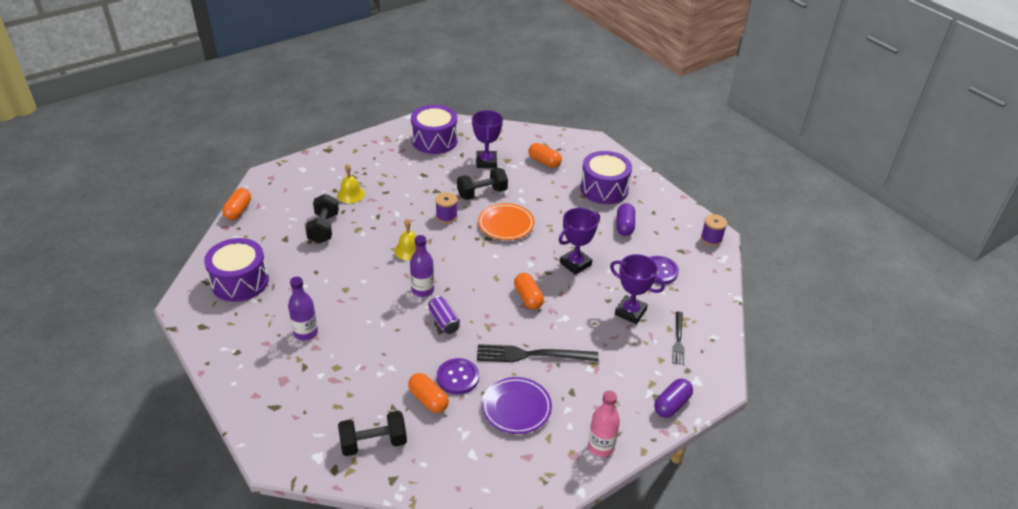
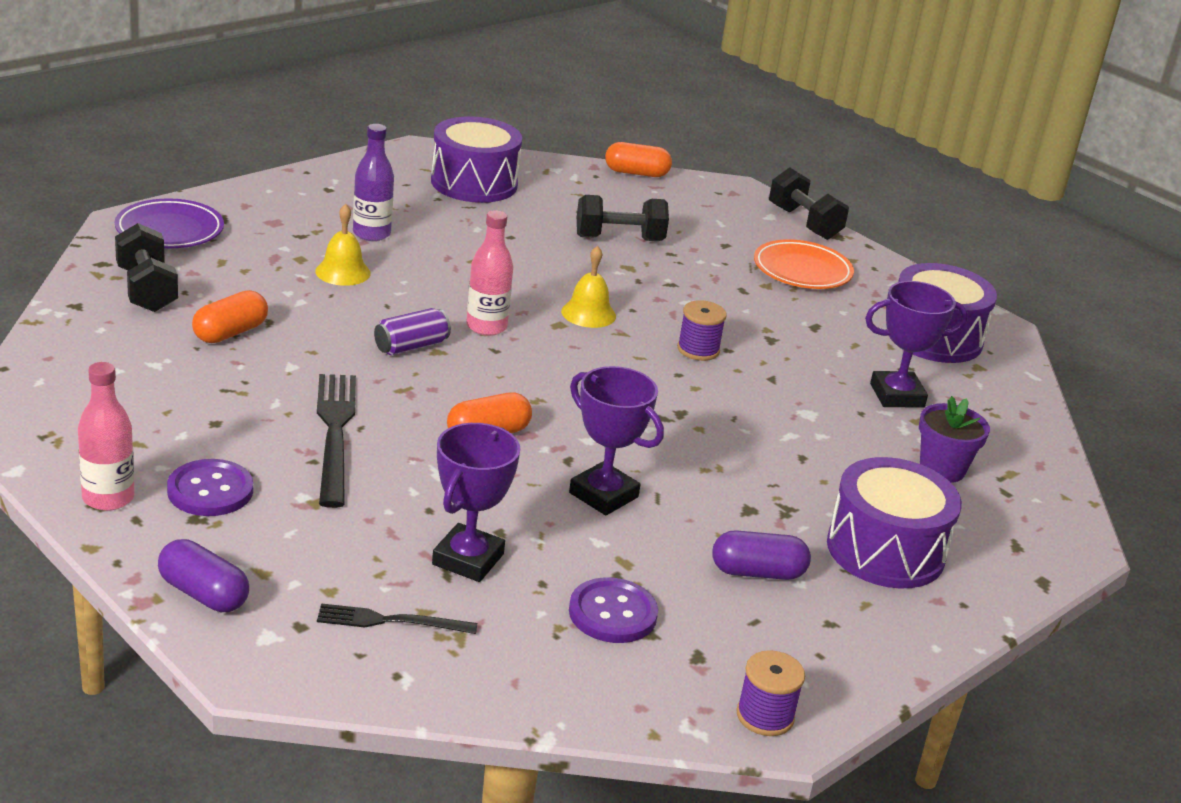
camera: 80 degrees right, 10 degrees down
yellow bell [337,164,365,203] -> yellow bell moved to [315,204,371,286]
purple bottle [410,235,434,297] -> pink bottle [466,210,513,336]
purple button [437,358,479,394] -> purple button moved to [167,459,253,516]
black dumbbell [457,168,508,200] -> black dumbbell moved to [769,167,849,240]
orange plate [478,203,534,240] -> orange plate moved to [754,239,854,289]
purple plate [482,377,552,434] -> purple plate moved to [115,198,224,248]
orange capsule [528,143,562,168] -> purple flower pot [919,396,990,483]

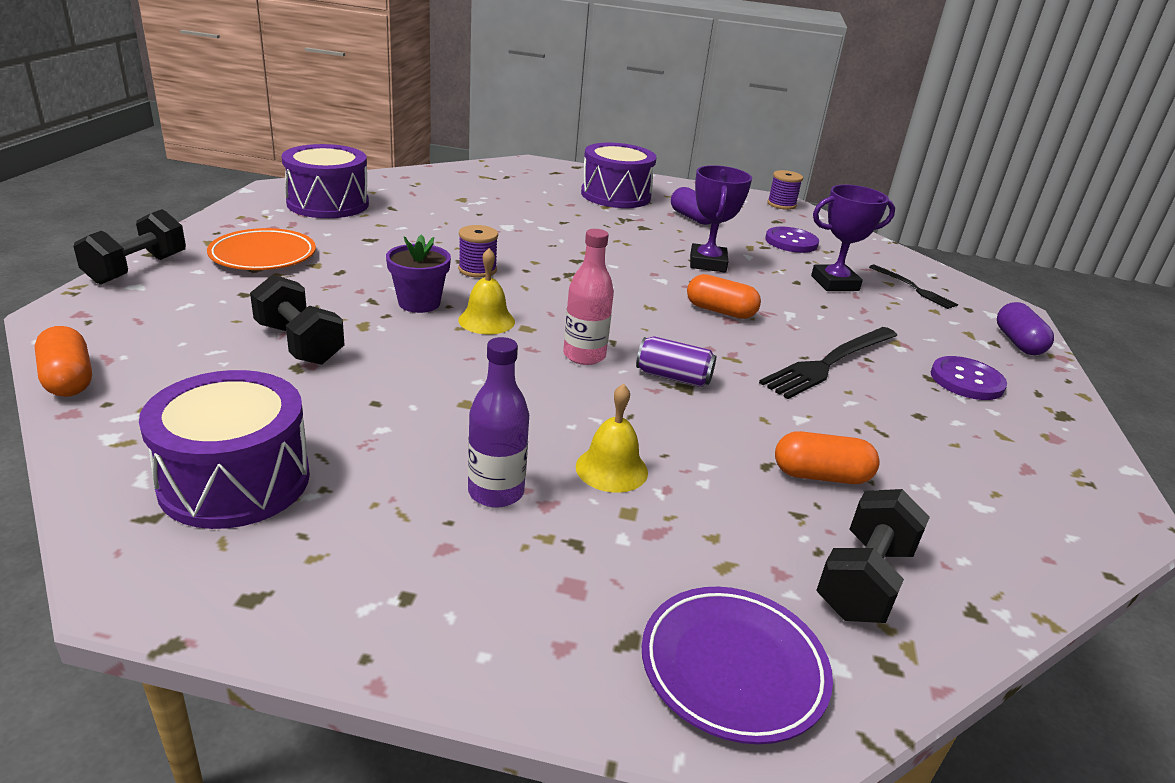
camera: 125 degrees left, 0 degrees up
pink bottle [78,362,135,511] -> none
purple trophy [865,281,968,408] -> none
purple flower pot [919,396,990,483] -> purple flower pot moved to [386,234,451,313]

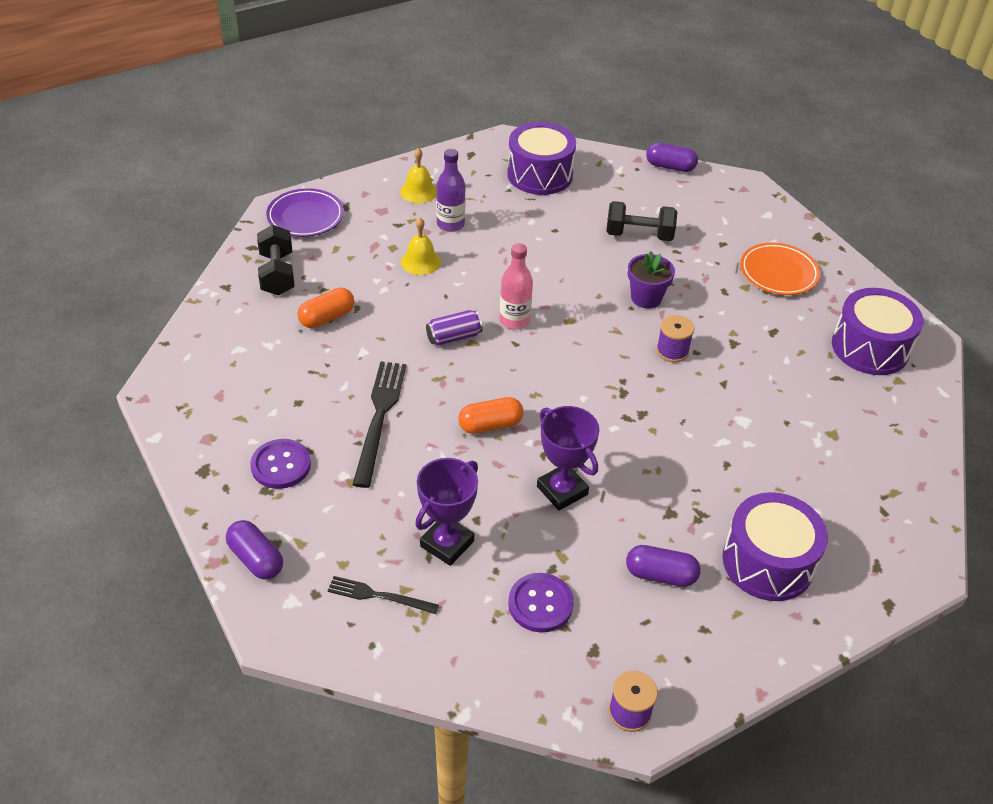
camera: 140 degrees right, 15 degrees up
orange capsule [35,326,92,397] -> purple capsule [646,142,698,172]
black dumbbell [73,209,186,285] -> none
yellow bell [458,248,515,334] -> yellow bell moved to [400,148,437,203]

